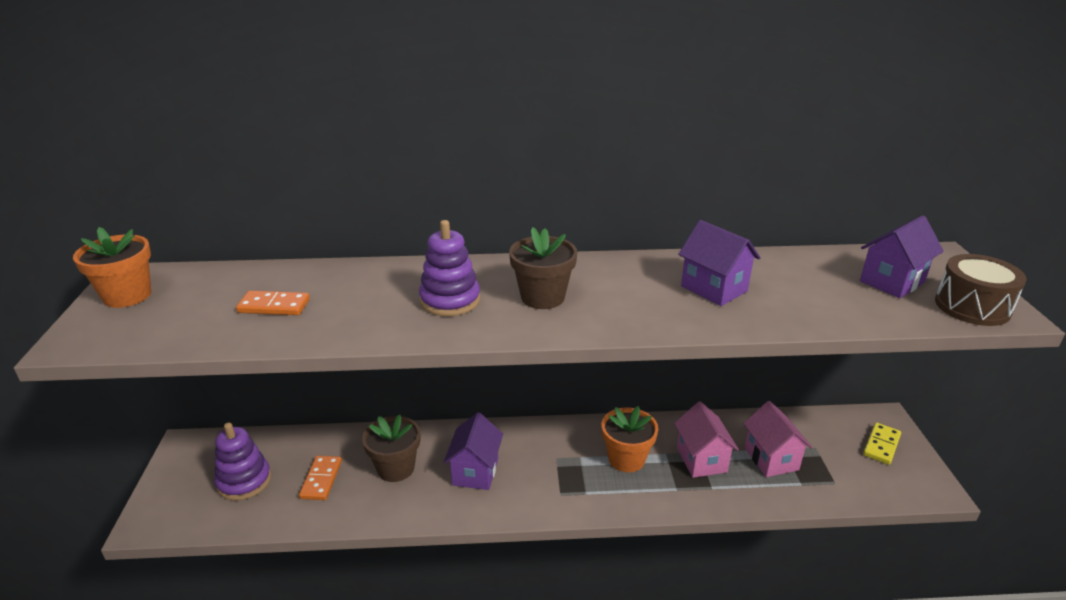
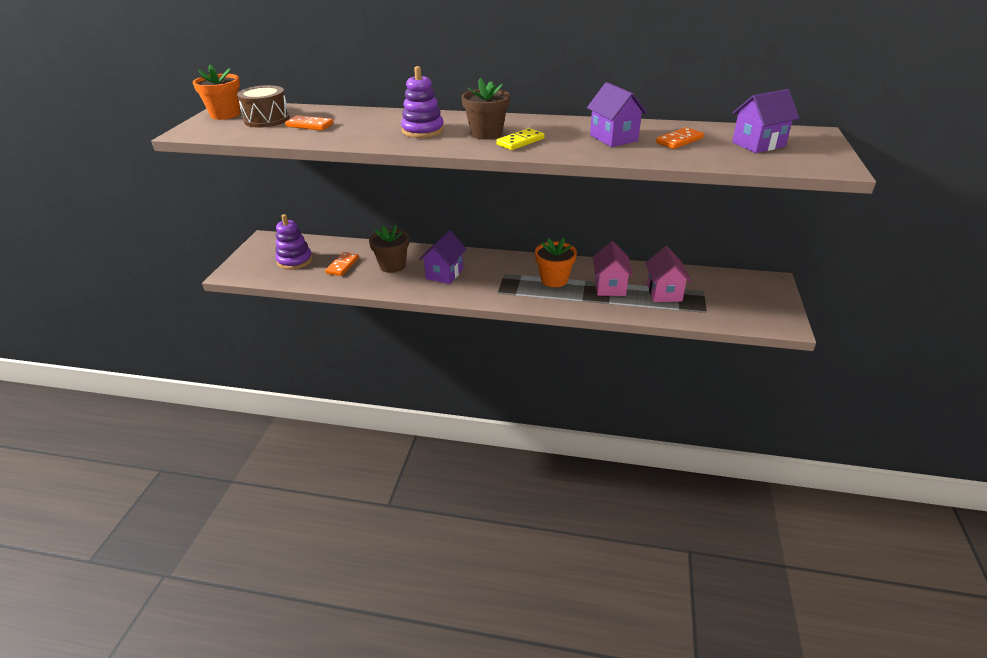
camera: 15 degrees right, 5 degrees up
yellow domino [863,423,901,465] -> yellow domino moved to [496,128,544,150]
brown drum [935,254,1027,326] -> brown drum moved to [237,85,290,128]
none -> orange domino [656,127,704,149]

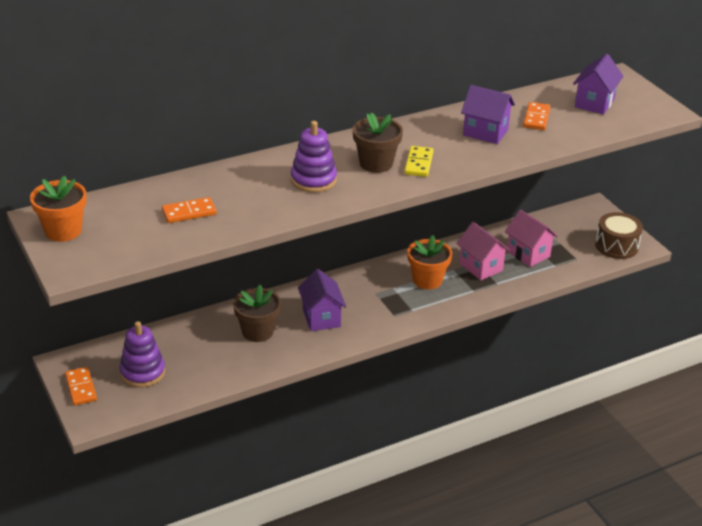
camera: 40 degrees left, 0 degrees up
brown drum [237,85,290,128] -> brown drum moved to [595,212,643,259]
orange domino [325,252,359,276] -> orange domino moved to [65,367,97,405]

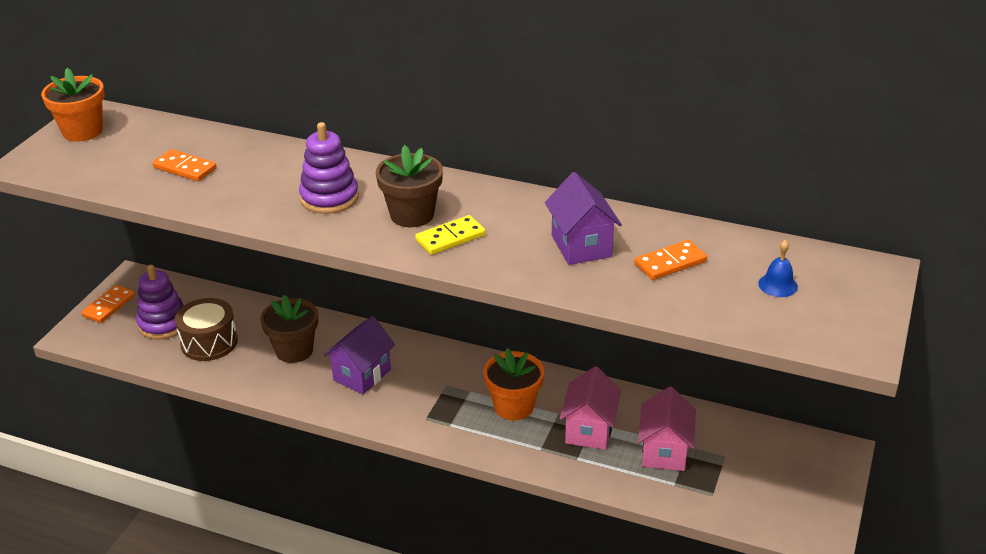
camera: 50 degrees right, 0 degrees up
purple house [573,54,624,115] -> blue bell [758,240,798,297]
brown drum [595,212,643,259] -> brown drum moved to [175,298,238,361]

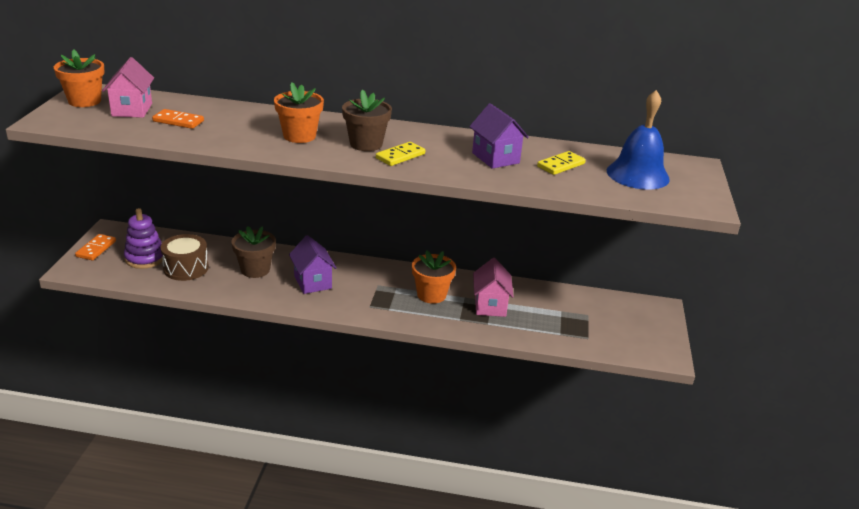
camera: 15 degrees left, 5 degrees down
purple stacking toy [299,122,359,214] -> orange flower pot [274,82,324,143]
purple house [324,316,395,394] -> purple house turned 45 degrees counterclockwise [289,235,337,294]
orange domino [635,240,707,280] -> yellow domino [537,151,586,175]
pink house [638,387,696,471] -> pink house moved to [102,57,154,118]
blue bell [758,240,798,297] -> blue bell [607,90,670,190], size x2.31

